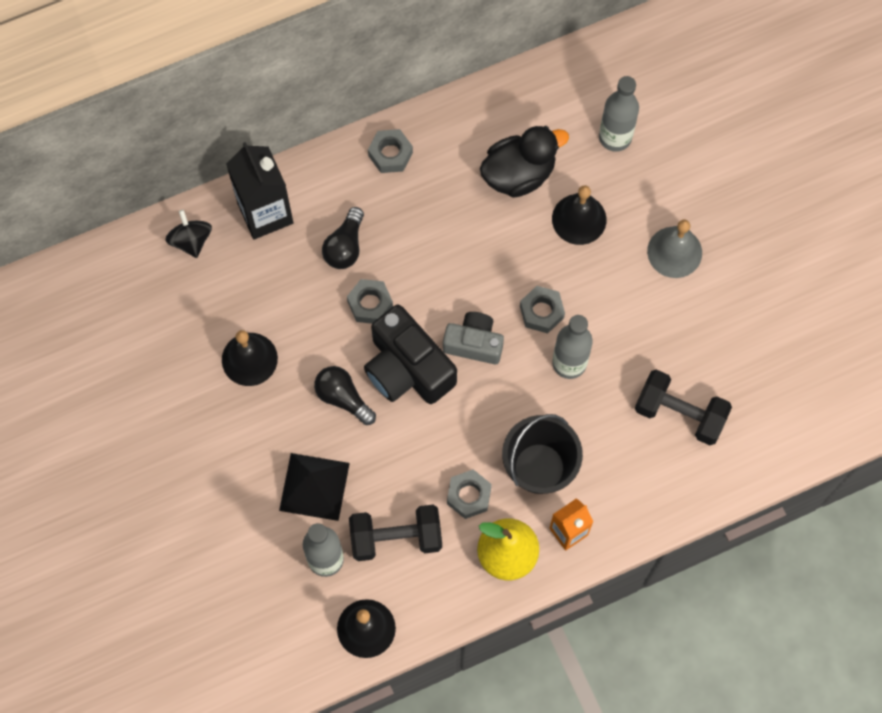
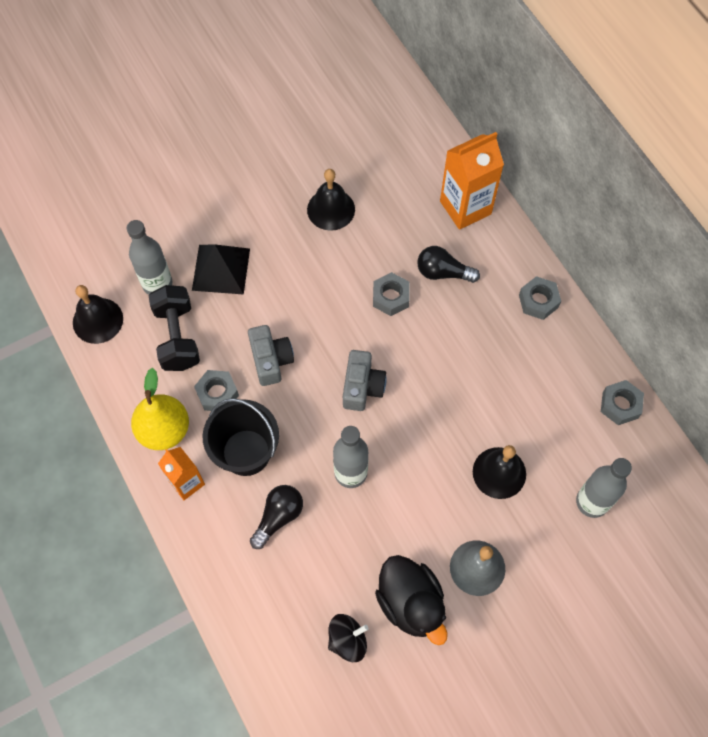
camera: 85 degrees right, 5 degrees down
black spinning top [165,210,212,258] -> black spinning top moved to [328,614,369,662]
black carton [226,142,293,239] -> orange carton [440,132,504,230]
black light bulb [314,366,376,425] -> black light bulb moved to [250,485,303,549]
black camera [364,305,457,404] -> none
black duck [480,126,569,198] -> black duck moved to [375,555,448,645]
grey nut [520,286,565,333] -> grey nut moved to [601,380,644,425]
black dumbbell [635,369,732,445] -> none
none -> grey camera [248,325,294,386]

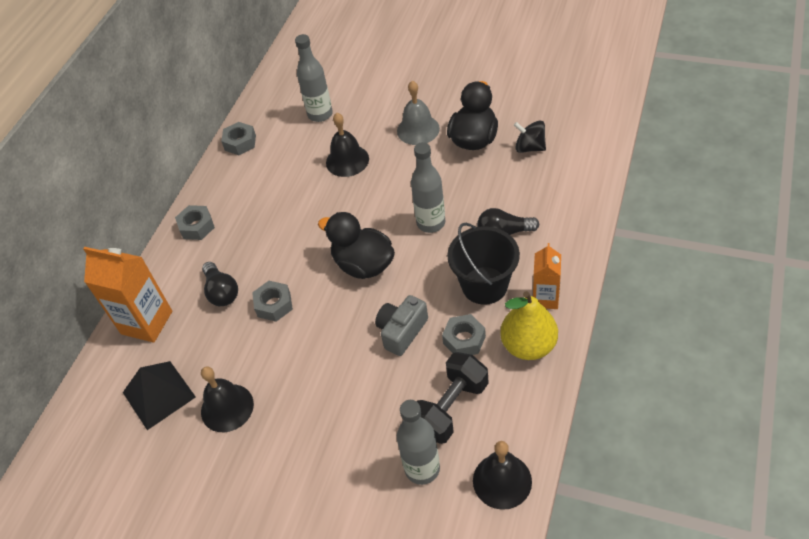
camera: 125 degrees left, 15 degrees down
black pyramid [192,244,250,295] -> black pyramid moved to [123,361,196,430]
grey camera [343,350,387,411] -> black duck [318,212,395,279]

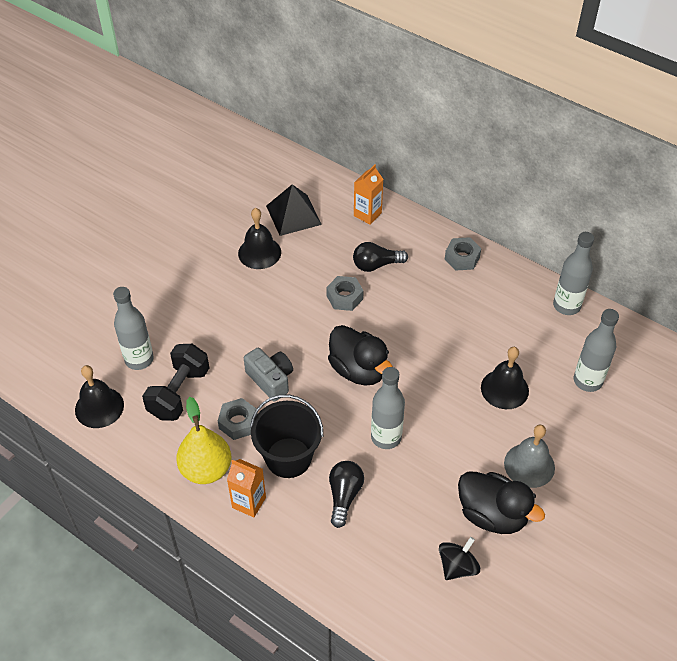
camera: 100 degrees right, 0 degrees up
orange carton [83,247,172,343] -> orange carton [354,165,384,224], size x0.61
grey nut [221,122,256,155] -> grey bottle [553,232,594,315]
black duck [318,212,395,279] -> black duck turned 90 degrees clockwise [328,325,393,386]
black dumbbell [417,352,489,444] -> black dumbbell turned 60 degrees clockwise [142,344,209,421]

